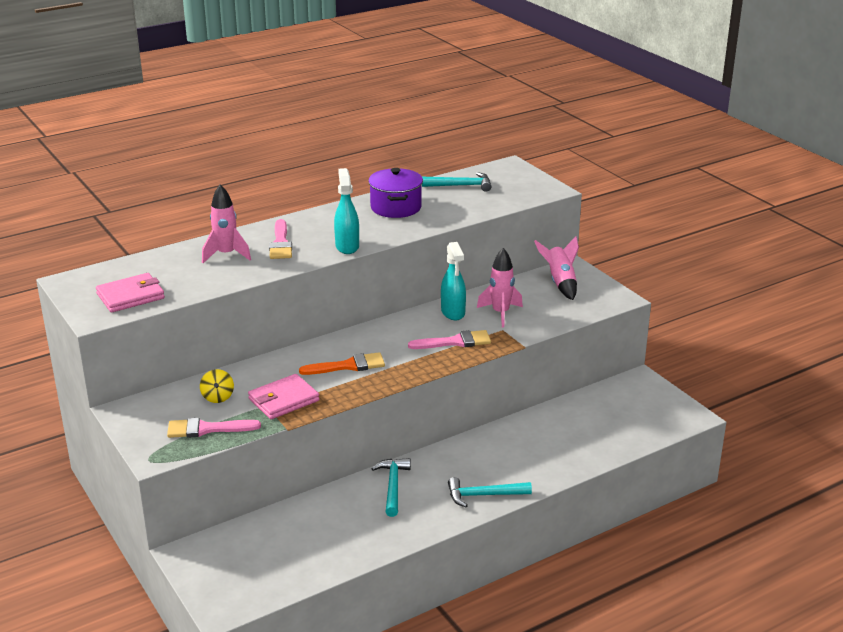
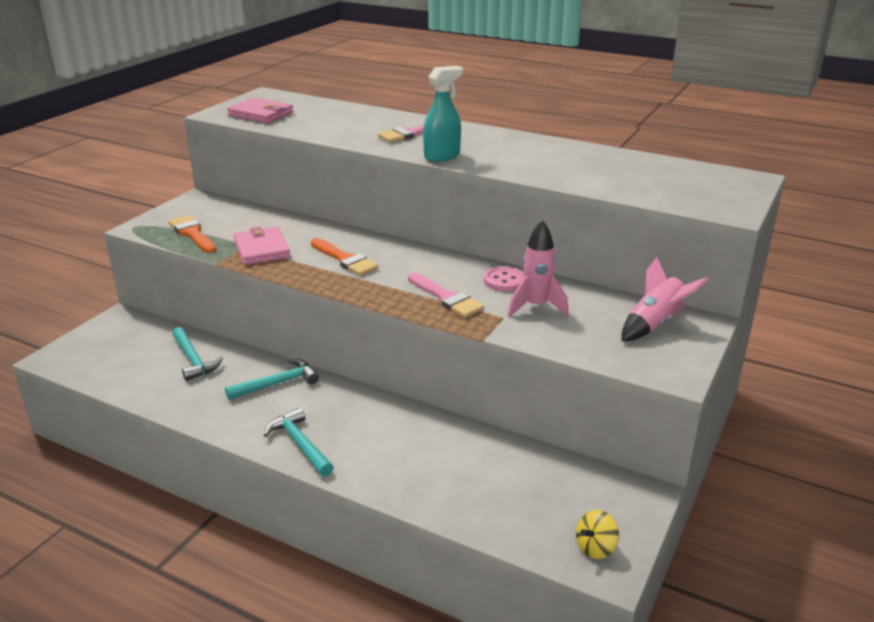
camera: 60 degrees right, 0 degrees up
pink brush [167,418,261,438] -> orange brush [168,215,216,253]
yellow spinning top [200,369,234,403] -> yellow spinning top moved to [576,510,619,559]
pink rocket [202,184,251,263] -> none
pink wallet [248,374,319,419] -> pink wallet turned 45 degrees clockwise [234,226,291,265]
purple pot [368,168,423,218] -> none
turquoise hammer [422,172,491,192] -> turquoise hammer moved to [172,327,223,381]
turquoise spray bottle [441,242,466,320] -> pink button [484,267,524,291]

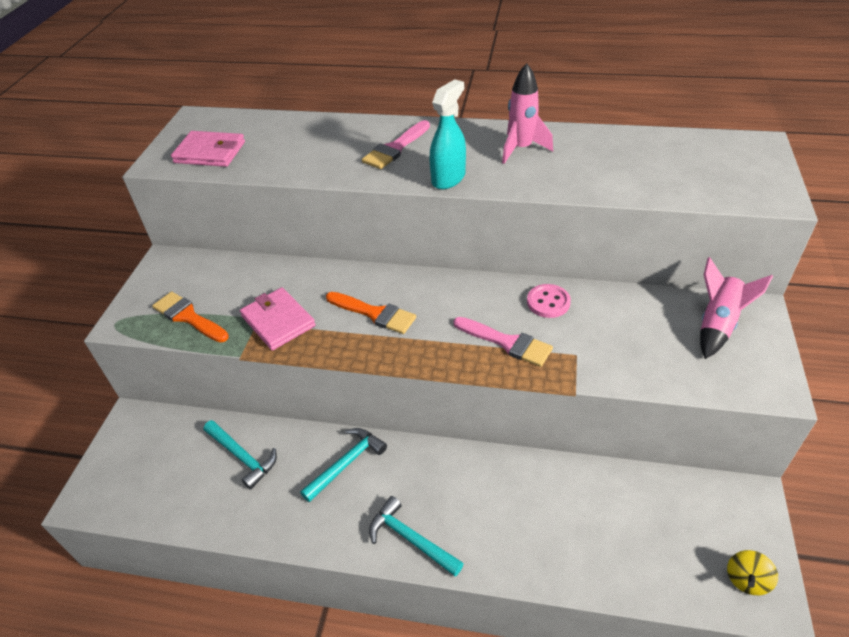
camera: 15 degrees left, 15 degrees up
pink rocket [508,220,568,317] -> pink rocket moved to [502,63,553,164]

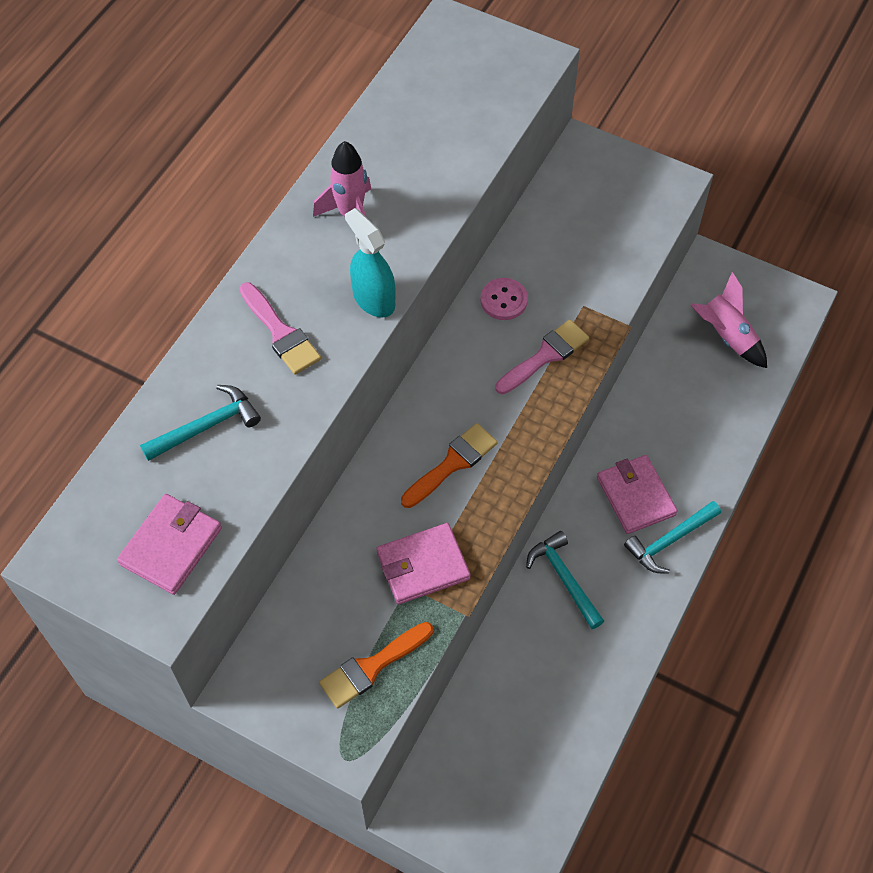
camera: 75 degrees left, 15 degrees up
turquoise hammer [204,420,277,490] -> turquoise hammer moved to [140,385,261,461]
pink rocket [700,257,773,359] -> pink rocket moved to [691,272,767,368]
yellow spinning top [727,550,778,595] -> none
none -> pink wallet [597,455,678,534]

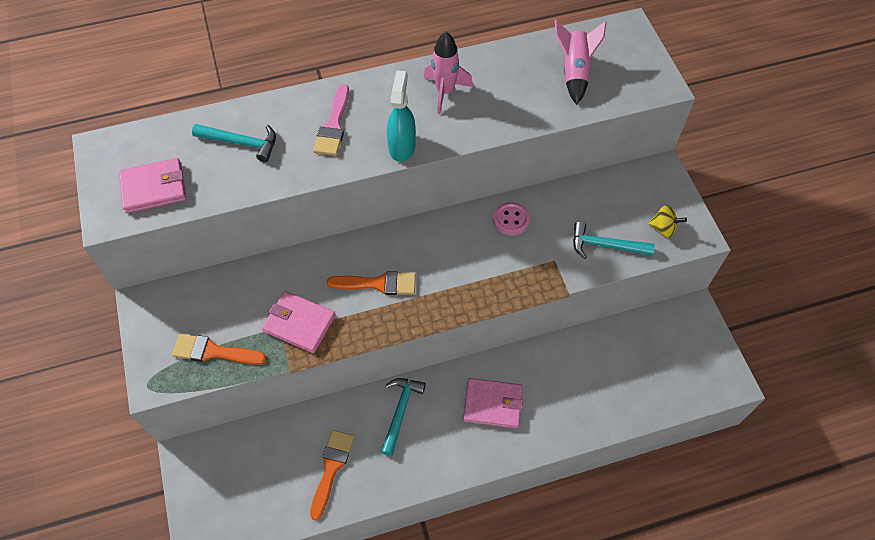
camera: 45 degrees right, 0 degrees up
pink brush [495,320,589,394] -> none
pink wallet [597,455,678,534] -> pink wallet turned 75 degrees clockwise [463,378,523,429]
turquoise hammer [624,501,721,573] -> turquoise hammer moved to [573,222,655,259]
pink rocket [691,272,767,368] -> pink rocket moved to [555,19,607,105]
none -> orange brush [310,430,354,520]
none -> yellow spinning top [648,205,687,238]

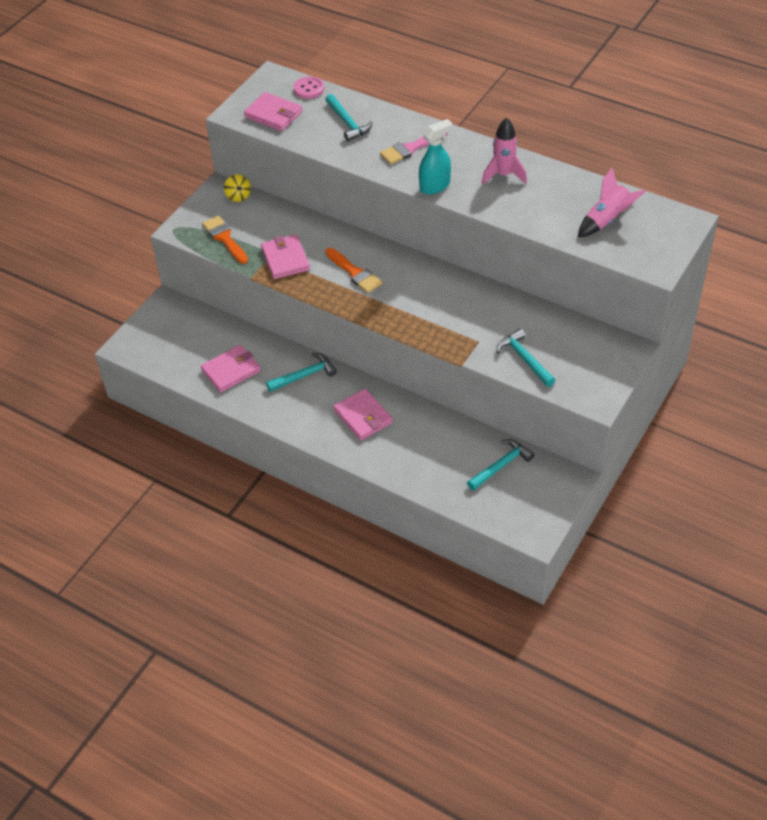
camera: 50 degrees right, 10 degrees down
orange brush [310,430,354,520] -> pink wallet [201,345,261,393]
pink button [493,202,530,235] -> pink button moved to [294,76,324,99]
yellow spinning top [648,205,687,238] -> yellow spinning top moved to [224,174,251,202]
none -> turquoise hammer [467,439,534,491]

